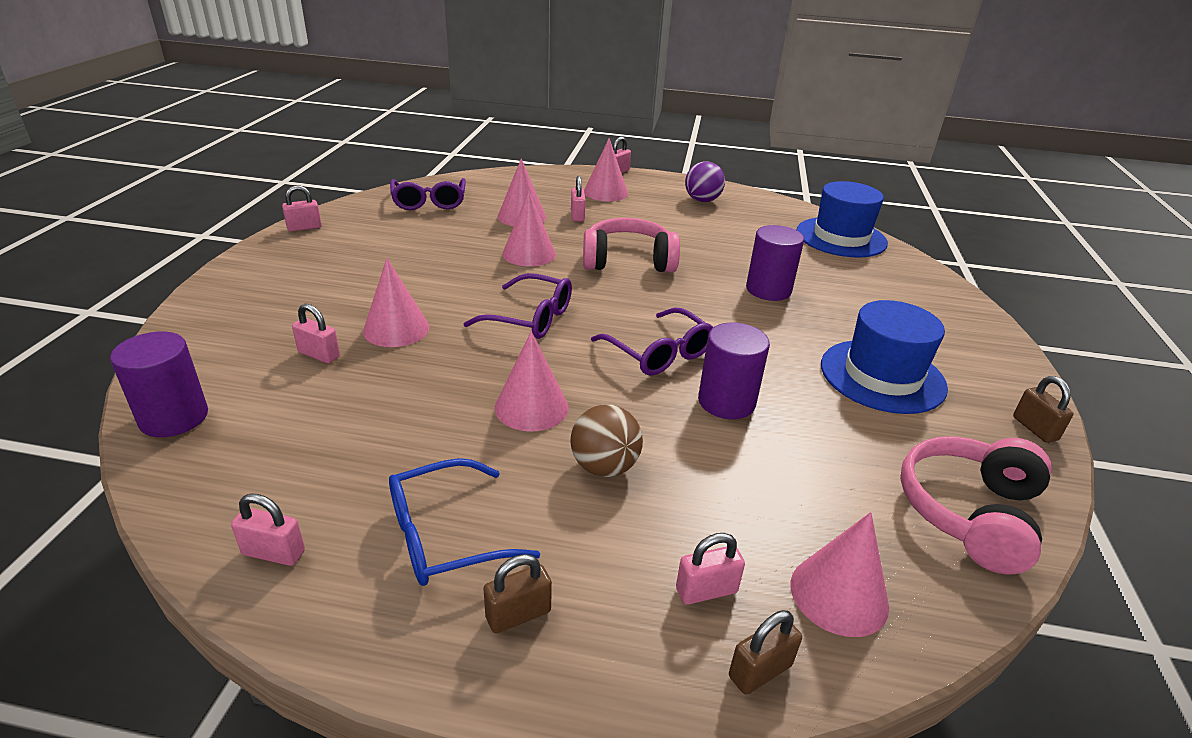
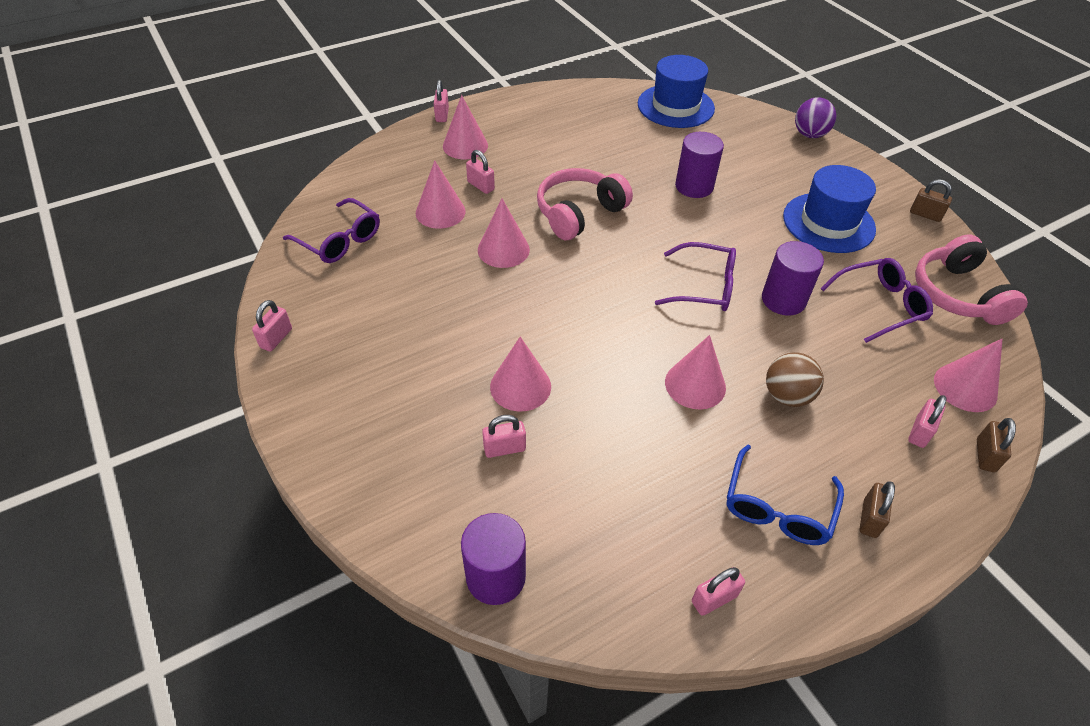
camera: 40 degrees left, 15 degrees up
purple glasses [463,273,572,339] -> purple glasses moved to [821,258,933,343]
purple ball [685,161,725,202] -> purple ball moved to [795,97,836,138]

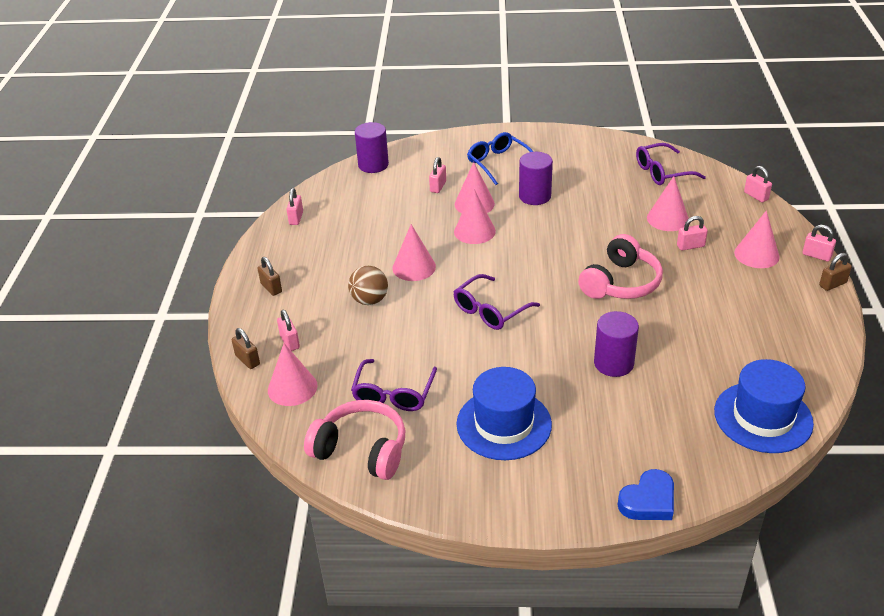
camera: 125 degrees right, 10 degrees down
pink padlock [252,300,292,352] -> pink padlock moved to [744,166,772,202]
pink cone [478,199,530,268] -> pink cone moved to [454,189,496,244]
pink headphones [537,168,633,240] -> pink headphones turned 45 degrees clockwise [578,234,663,299]
blue glasses [727,445,844,545] -> blue glasses moved to [467,132,533,185]
purple cylinder [762,241,824,316] -> purple cylinder moved to [519,152,553,205]
purple ball [795,97,836,138] -> blue heart [618,469,674,520]
brown padlock [910,179,952,222] -> brown padlock moved to [819,253,852,291]

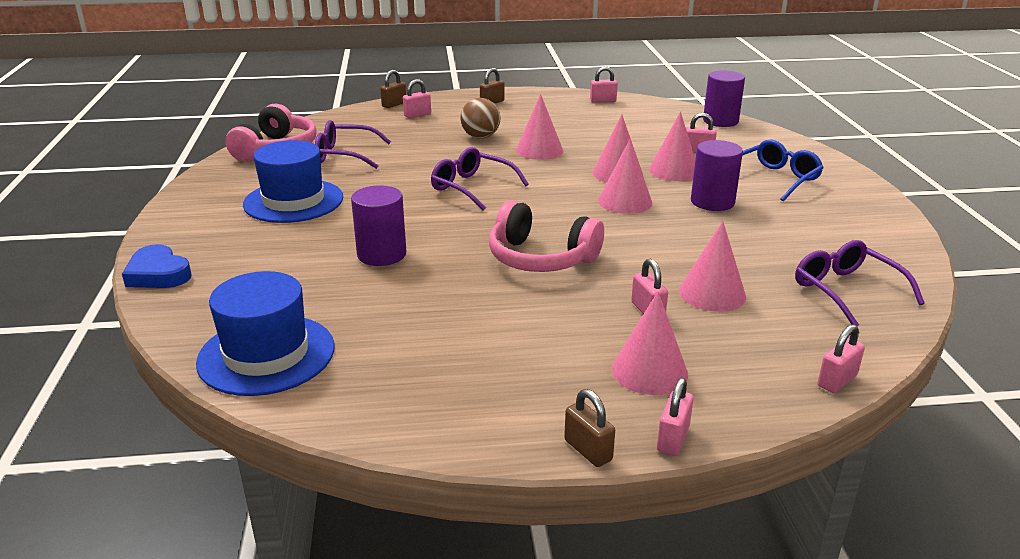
camera: 80 degrees right, 10 degrees down
pink cone [268,343,318,406] -> pink cone moved to [598,139,652,214]

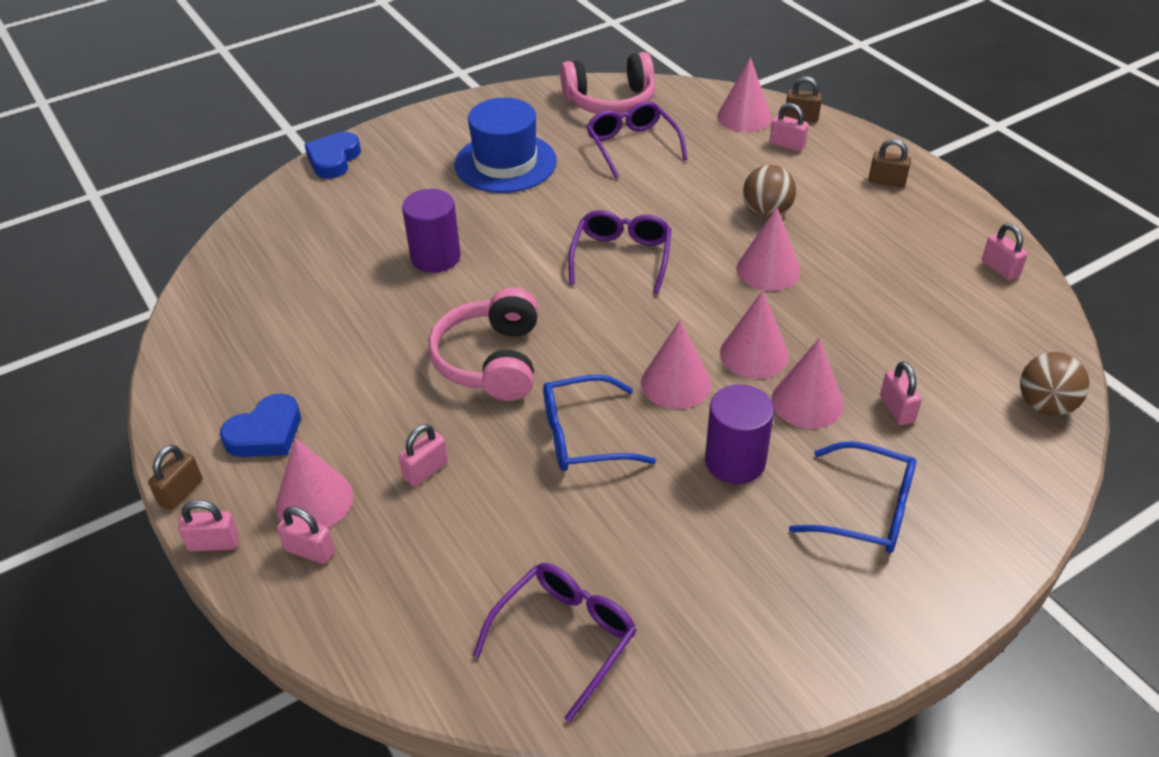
camera: 65 degrees right, 15 degrees up
blue hat [196,271,335,396] -> none
pink cone [679,221,746,312] -> pink cone moved to [717,57,771,132]
purple cylinder [703,70,745,127] -> brown ball [1020,352,1090,416]
pink padlock [818,324,865,393] -> pink padlock moved to [277,507,335,564]
none -> blue heart [220,394,301,457]
none -> blue glasses [543,375,656,471]

